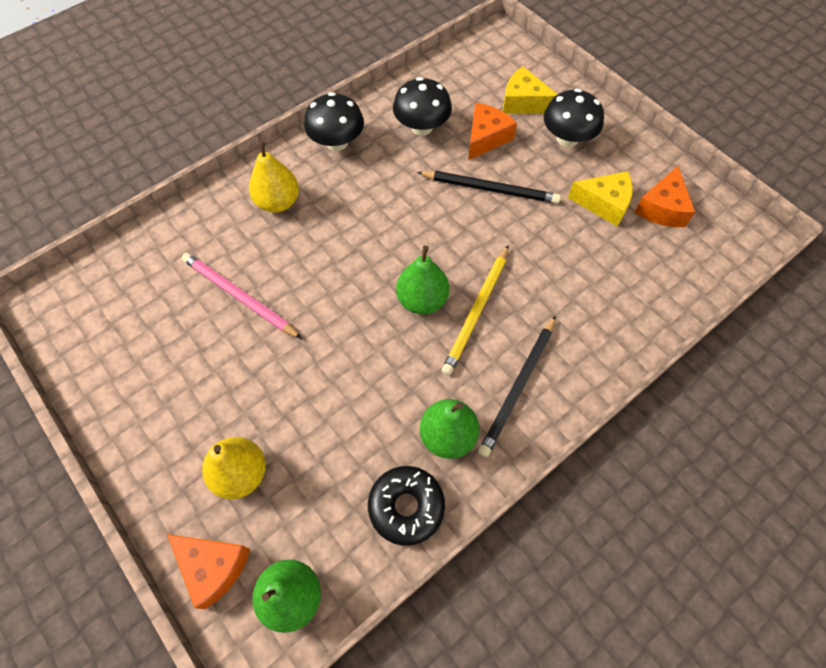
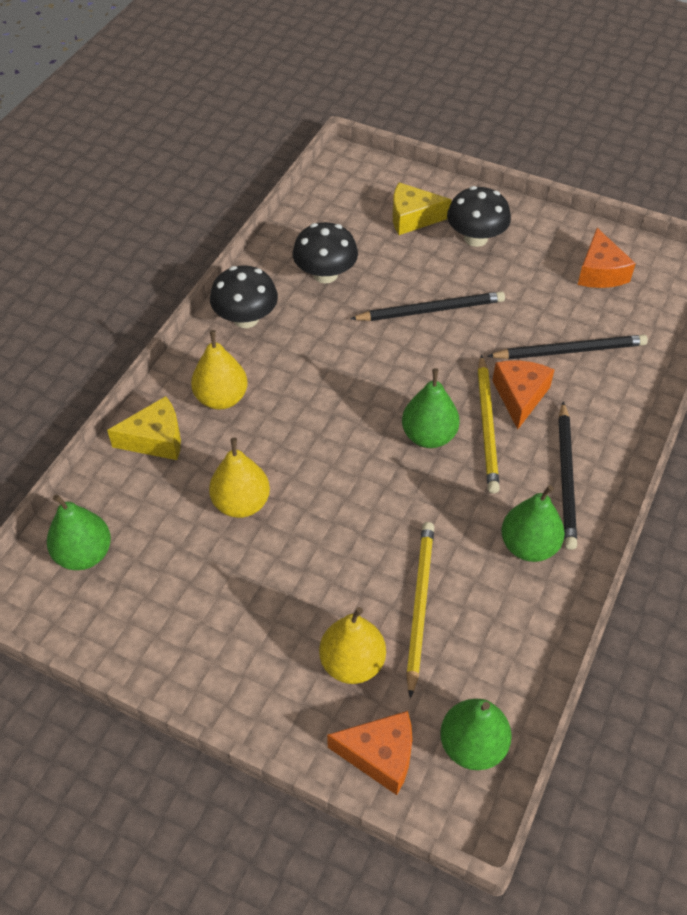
camera: 25 degrees left, 10 degrees down
pink pencil [182,253,302,339] -> yellow pear [209,438,270,518]
black donut [368,466,445,546] -> none
orange cheese [468,103,517,160] -> orange cheese moved to [492,360,555,429]
yellow cheese [568,171,633,226] -> yellow cheese moved to [107,396,181,460]
none -> green pear [47,494,111,570]
none -> yellow pencil [406,522,434,698]
none -> black pencil [487,335,648,359]

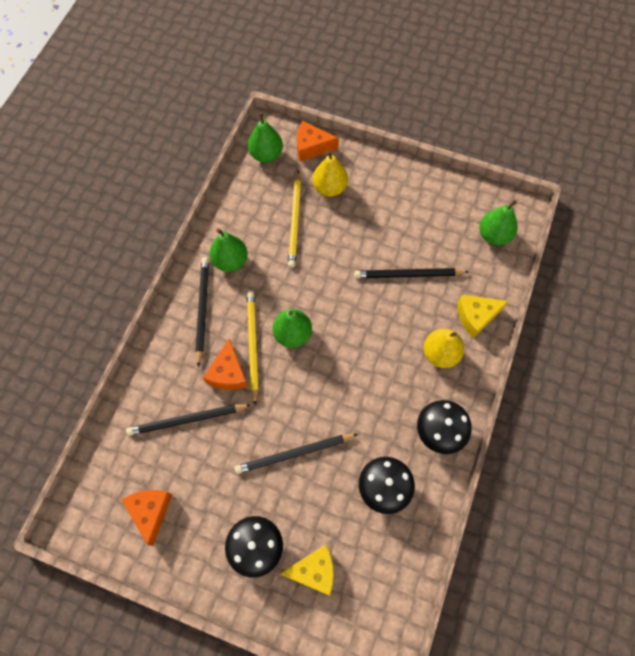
camera: 175 degrees right, 15 degrees up
yellow pear [209,438,270,518] -> black pencil [354,268,469,278]

